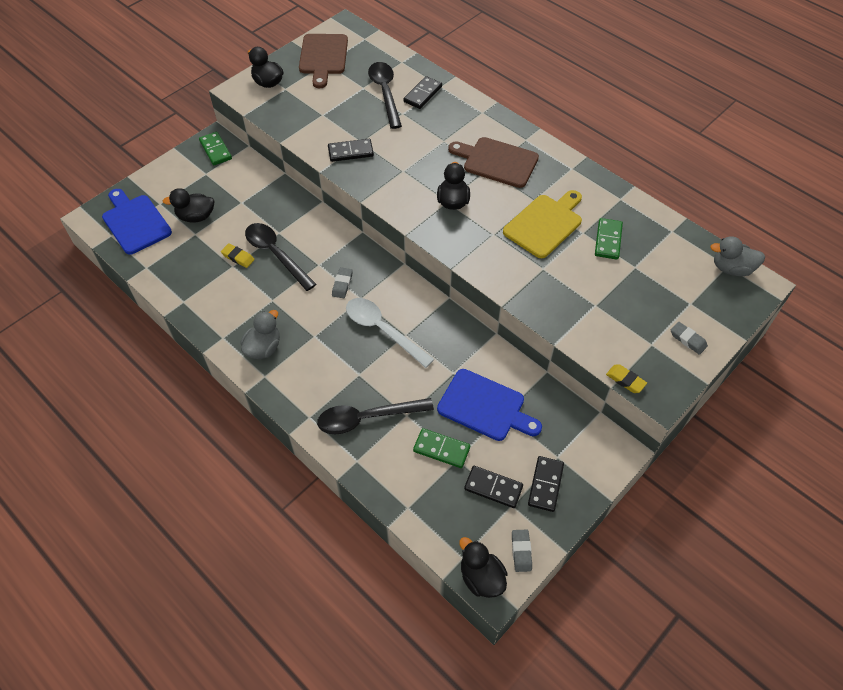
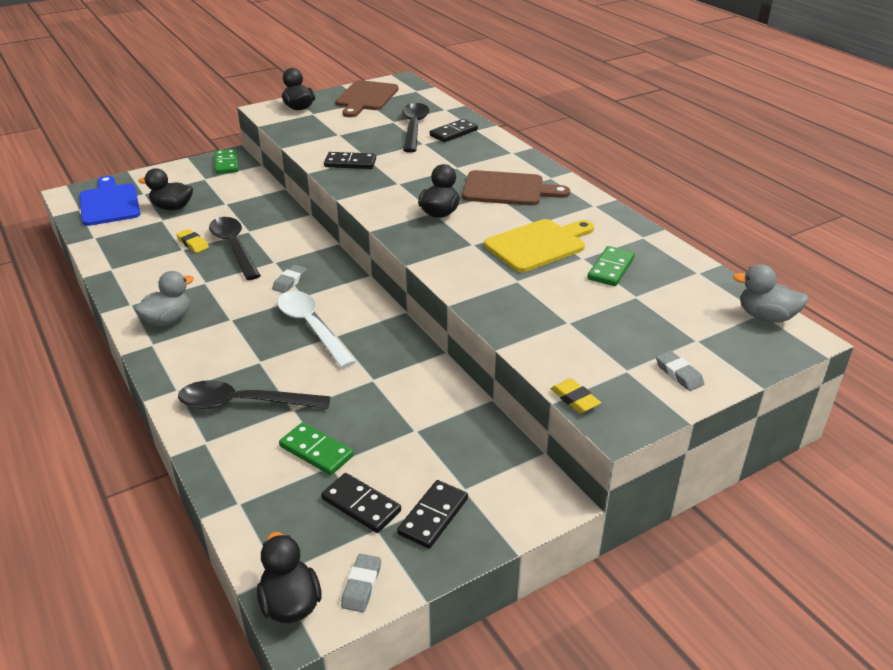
camera: 15 degrees right, 20 degrees down
blue cutting board [437,369,542,441] -> none
brown cutting board [448,137,539,188] -> brown cutting board turned 150 degrees clockwise [462,170,570,206]

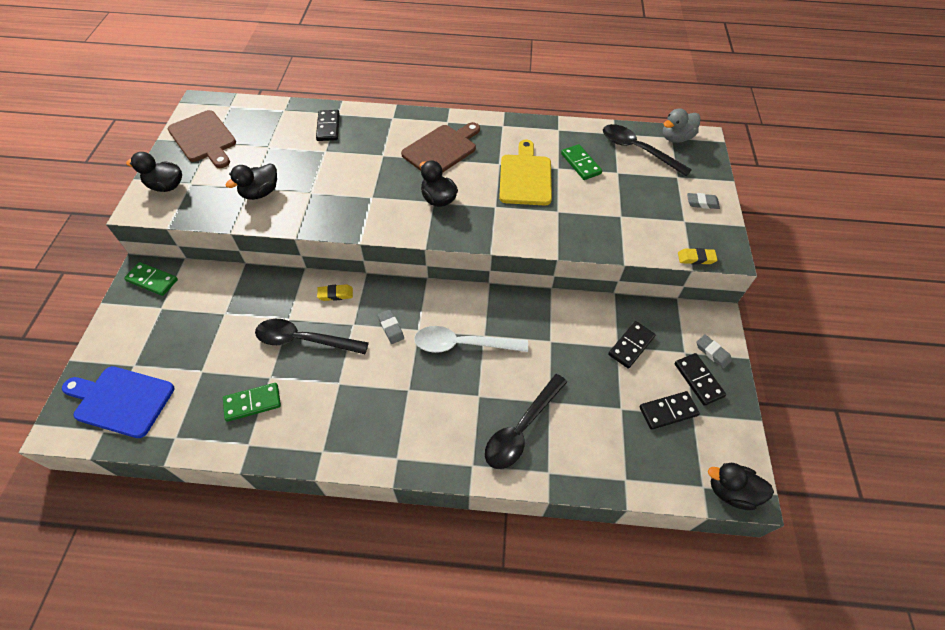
camera: 55 degrees left, 20 degrees up
grey duck [134,271,194,326] -> none
black duck [138,168,193,210] -> black duck moved to [226,163,277,200]
yellow eraser [176,229,209,253] -> yellow eraser moved to [317,284,353,301]
green domino [279,423,354,475] -> green domino moved to [223,383,281,422]
black domino [324,152,376,169] -> black domino moved to [608,321,656,368]
grey eraser [341,554,381,613] -> grey eraser moved to [697,334,732,369]
black spoon [402,103,430,153] -> black spoon moved to [603,124,692,177]

